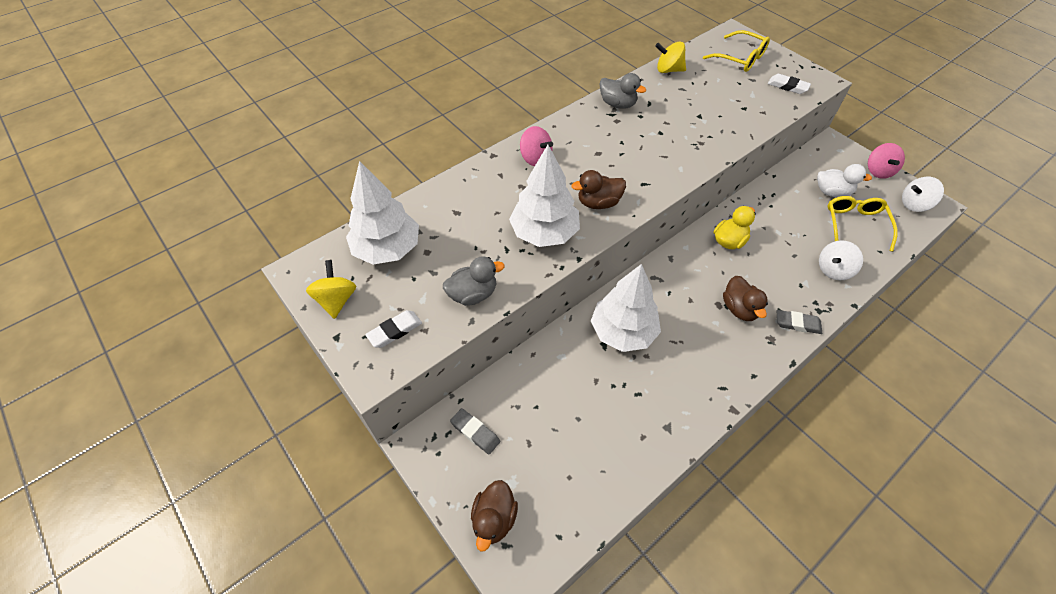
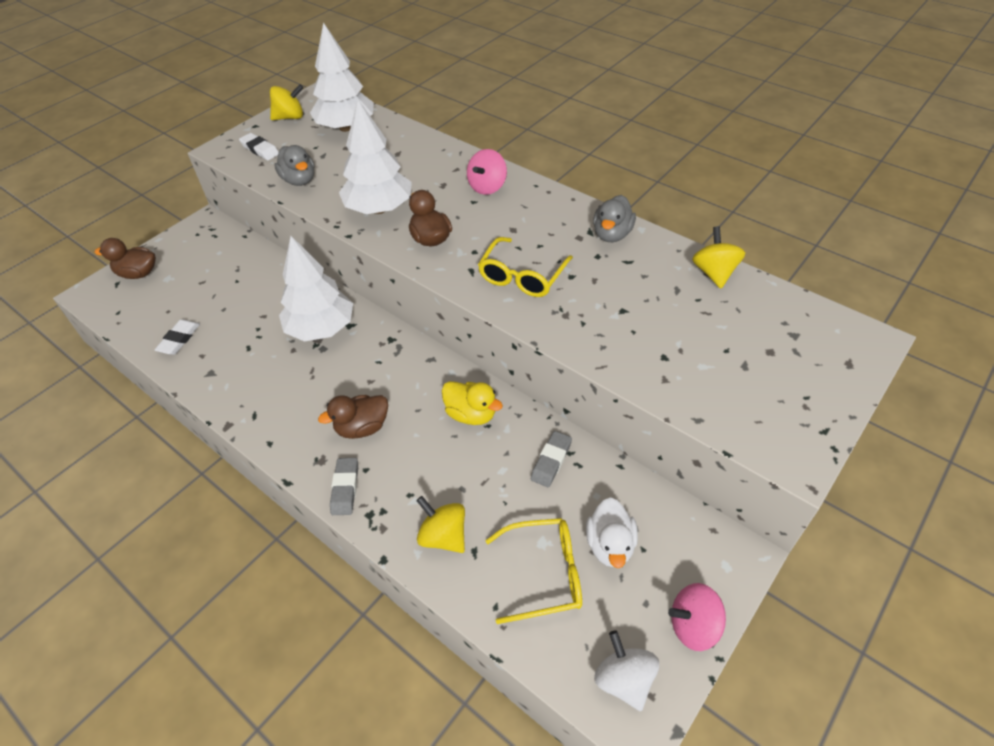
camera: 80 degrees right, 5 degrees down
grey eraser [450,408,500,454] -> grey eraser moved to [531,431,572,487]
yellow glasses [703,30,770,72] -> yellow glasses moved to [478,237,573,297]
white eraser [768,74,811,94] -> white eraser moved to [155,319,200,355]
white spinning top [819,240,863,280] -> yellow spinning top [416,496,465,553]

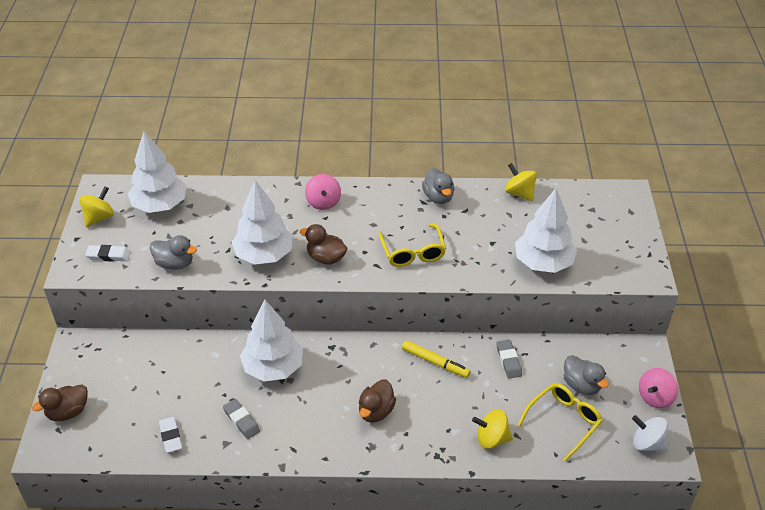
camera: 40 degrees left, 5 degrees down
grey eraser [330,458,358,515] -> grey eraser moved to [223,399,260,439]
yellow duck [442,381,503,425] -> yellow marker [402,340,471,378]
white duck [586,497,638,568] -> grey duck [563,355,609,395]
none -> white tree [515,188,577,273]

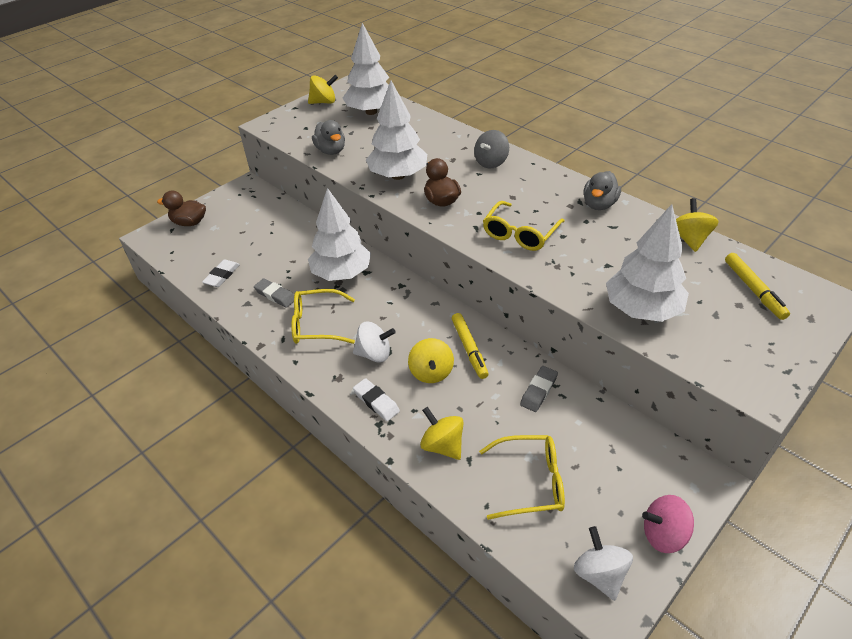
camera: 45 degrees right, 0 degrees up
white eraser [85,245,131,262] -> white eraser moved to [353,378,400,421]
grey eraser [223,399,260,439] -> grey eraser turned 60 degrees counterclockwise [254,278,294,308]
pink spinning top [305,174,341,210] -> grey spinning top [474,130,509,169]
brown duck [359,380,396,423] -> white spinning top [353,322,396,363]
grey duck [563,355,609,395] -> none
none -> yellow glasses [291,289,355,344]
none -> yellow spinning top [408,338,454,383]
none -> yellow marker [725,253,790,320]

